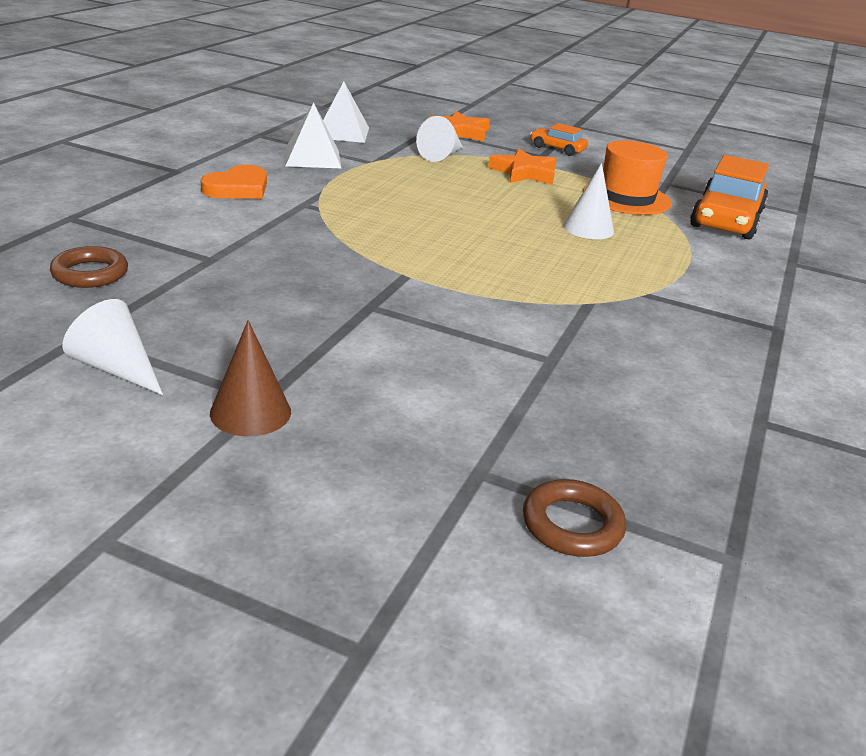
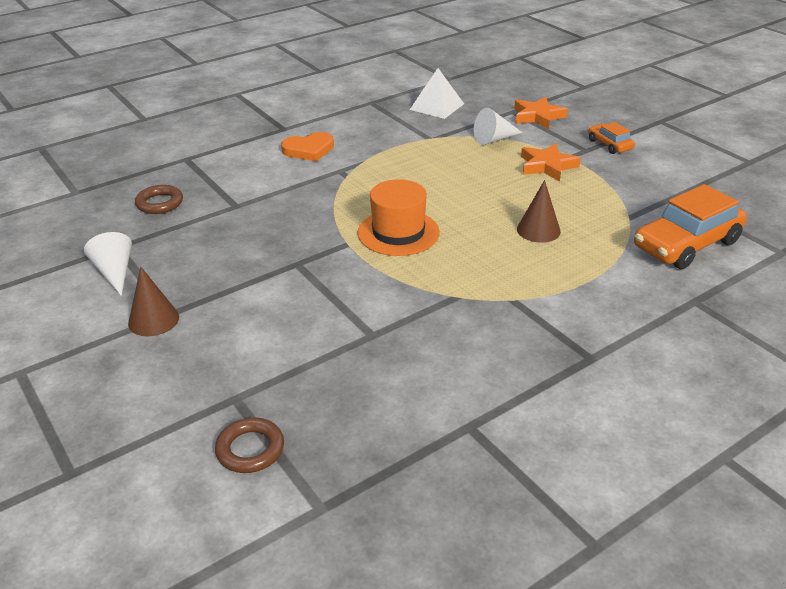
camera: 35 degrees right, 5 degrees up
white pyramid [285,102,341,168] -> none
white cone [563,163,614,239] -> brown cone [517,180,561,243]
orange hat [583,141,671,215] -> orange hat moved to [358,179,440,256]

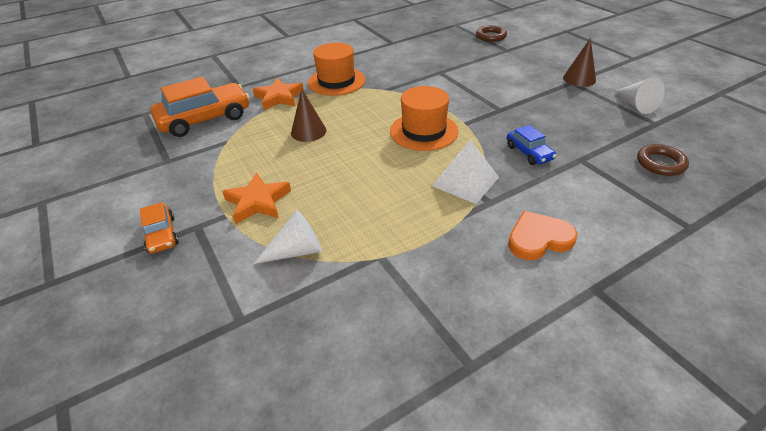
camera: 175 degrees left, 5 degrees up
white pyramid [410,68,464,119] -> white pyramid moved to [432,140,499,204]
orange star [514,96,568,129] -> orange star moved to [253,78,304,110]
none -> orange hat [308,43,365,96]
none -> blue car [507,125,556,165]

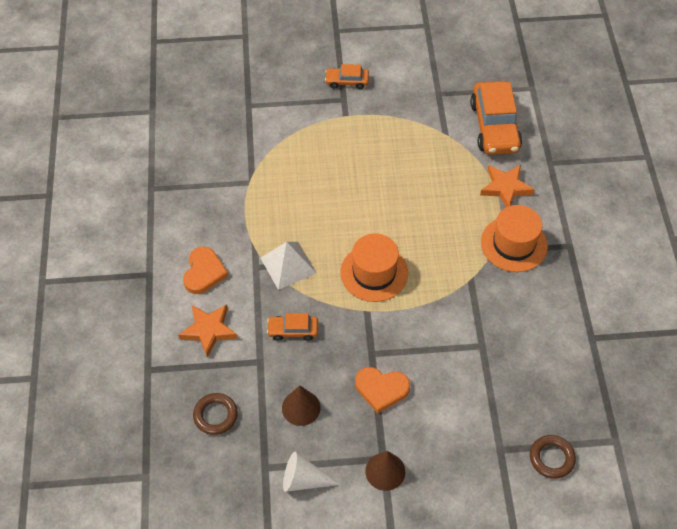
camera: 115 degrees right, 15 degrees up
orange star [222,172,291,224] -> orange star moved to [178,304,238,358]
white cone [253,210,322,264] -> none
brown cone [291,89,326,142] -> brown cone moved to [282,385,321,426]
blue car [507,125,556,165] -> orange car [267,313,318,341]
none -> orange heart [355,367,410,413]

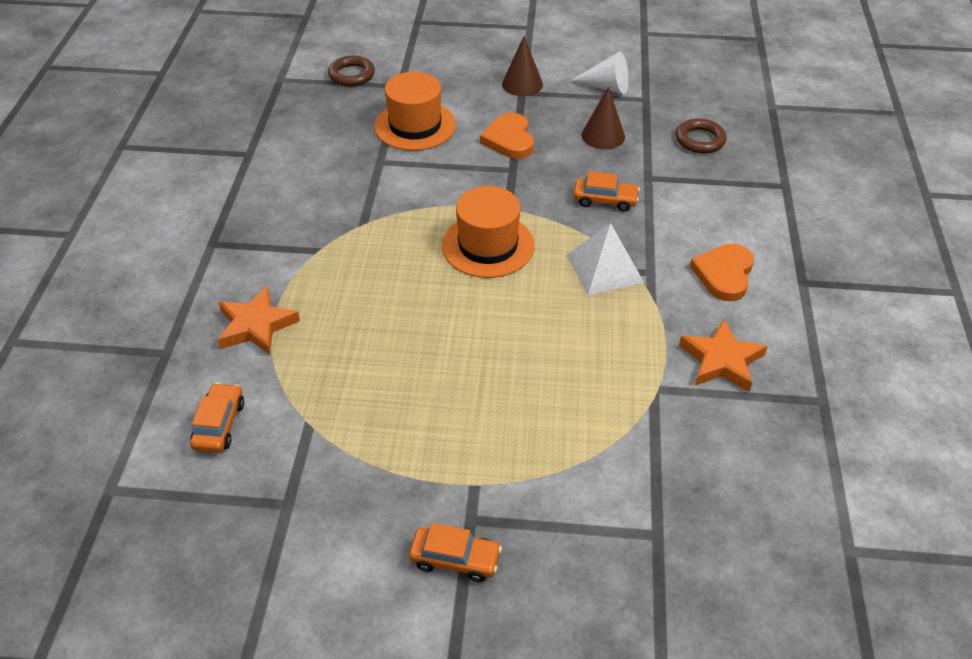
camera: 170 degrees left, 10 degrees down
orange star [178,304,238,358] -> orange star moved to [679,319,768,392]
orange heart [355,367,410,413] -> orange heart turned 120 degrees counterclockwise [480,113,534,159]
orange car [470,81,522,155] -> orange car [190,383,244,453], size x0.51
orange hat [481,205,548,272] -> orange hat moved to [374,72,456,151]

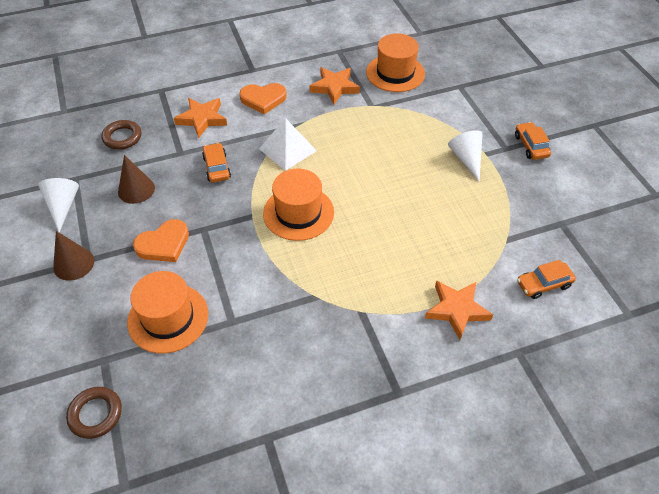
camera: 115 degrees left, 5 degrees up
none -> orange star [174,98,227,138]
none -> orange hat [366,33,425,92]
none -> white cone [448,130,483,181]

